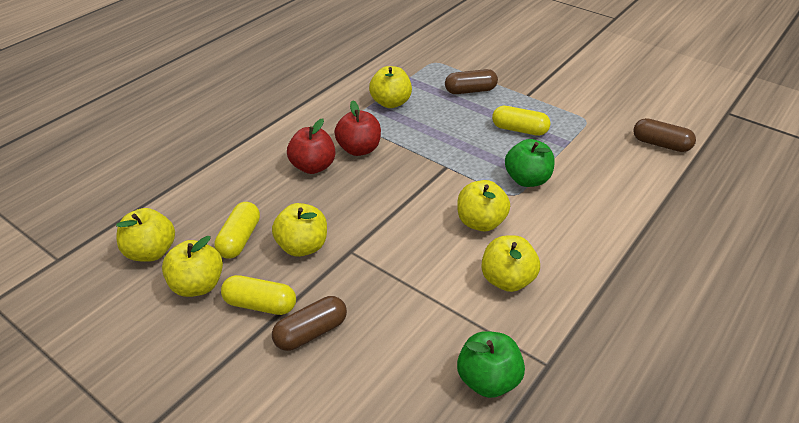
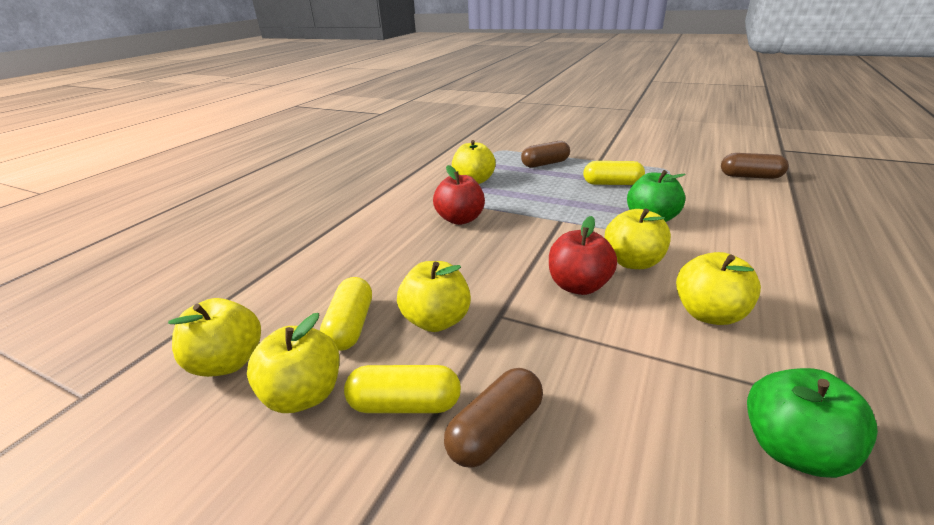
camera: 10 degrees left, 10 degrees down
red apple [287,119,335,174] -> red apple moved to [549,216,617,295]

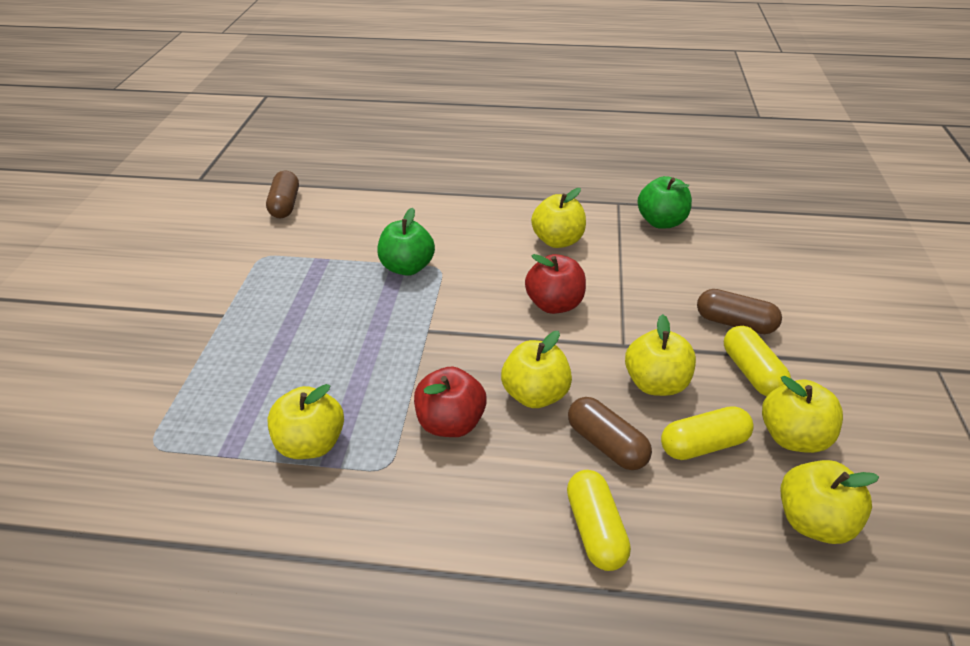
camera: 110 degrees left, 10 degrees up
brown capsule [521,141,570,168] -> brown capsule moved to [568,397,652,470]
yellow capsule [583,161,645,185] -> yellow capsule moved to [567,470,631,571]
yellow apple [604,208,671,269] -> yellow apple moved to [501,331,572,408]

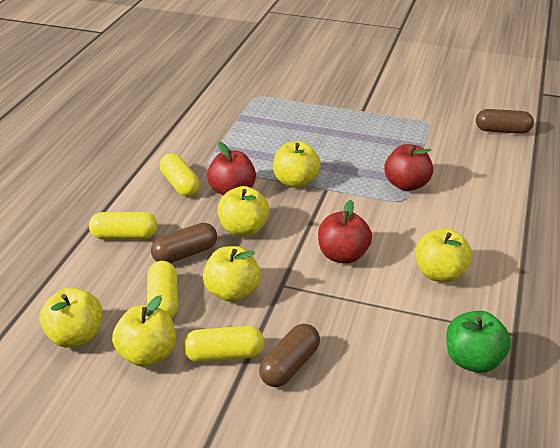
camera: 100 degrees right, 5 degrees down
yellow apple [267,384,344,459] -> yellow apple moved to [273,141,321,188]
green apple [377,208,435,276] -> red apple [384,144,433,191]
none -> yellow capsule [160,153,200,196]

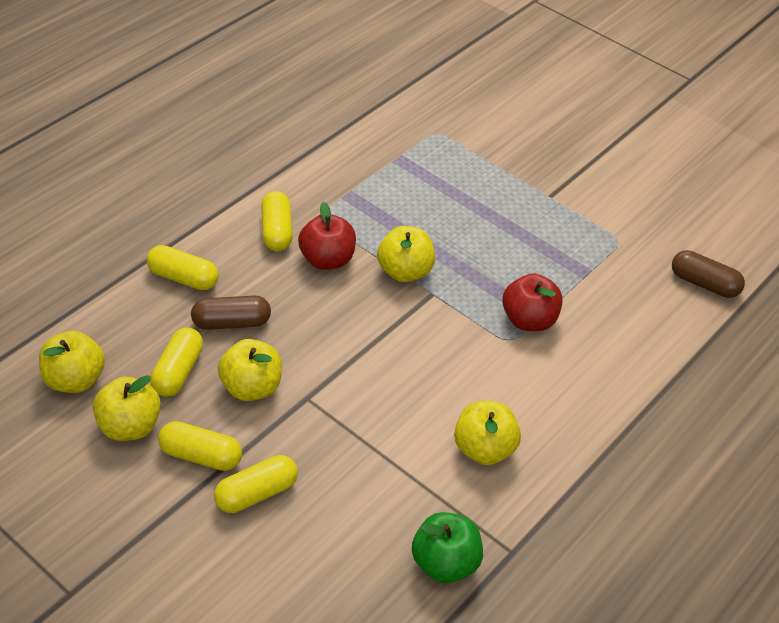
camera: 20 degrees right, 10 degrees up
yellow apple [217,186,269,237] -> none
brown capsule [259,324,320,387] -> yellow capsule [214,455,298,513]
red apple [318,200,372,264] -> none

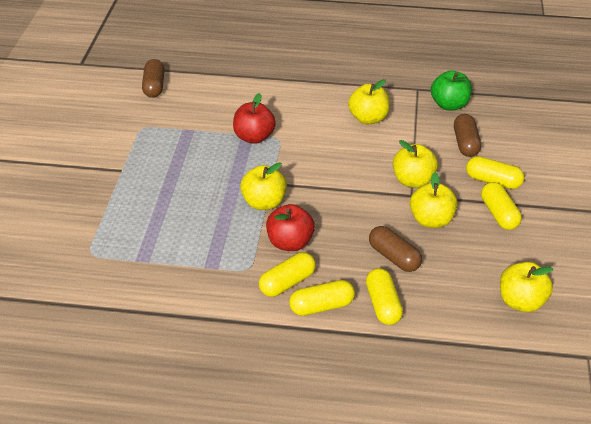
camera: 120 degrees left, 5 degrees down
yellow apple [93,375,161,441] -> yellow apple moved to [393,140,438,188]
yellow capsule [150,328,203,397] -> yellow capsule moved to [289,280,355,316]
none -> brown capsule [454,114,481,157]

